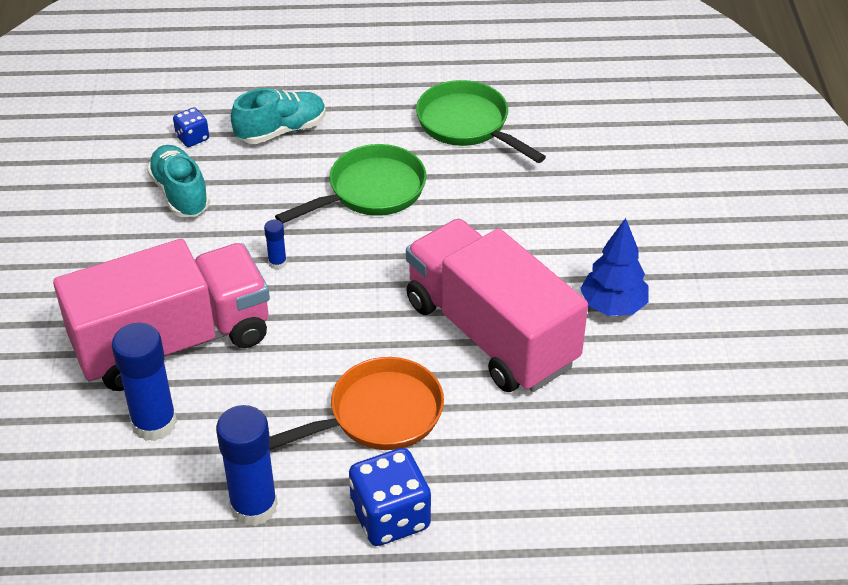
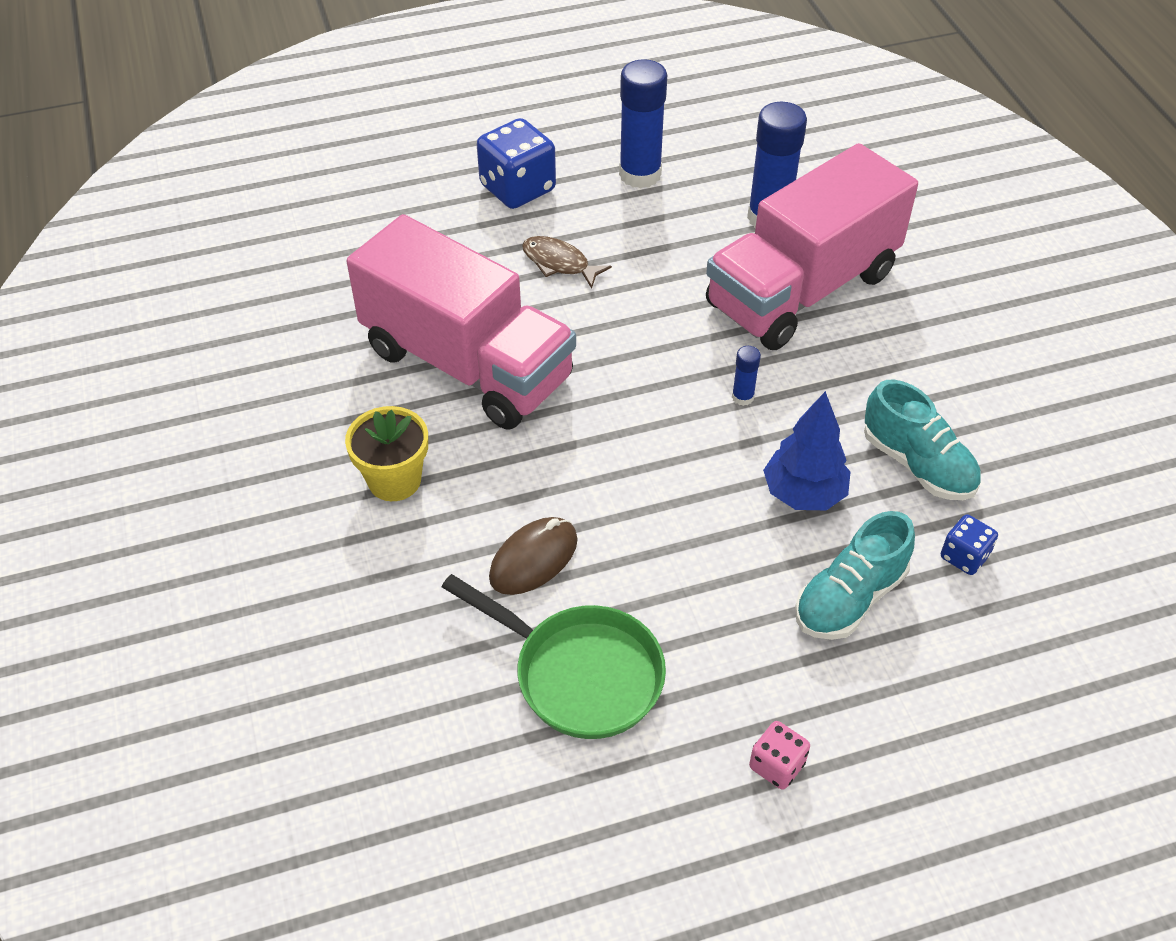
camera: 165 degrees right, 5 degrees up
orange pan [269,357,444,450] -> brown fish [522,236,612,289]
green pan [275,144,427,223] -> none
blue tree [580,218,648,316] -> blue tree moved to [763,391,850,510]
none -> yellow flower pot [345,406,428,501]
none -> brown mouse [489,517,578,595]
none -> pink dice [749,721,810,790]

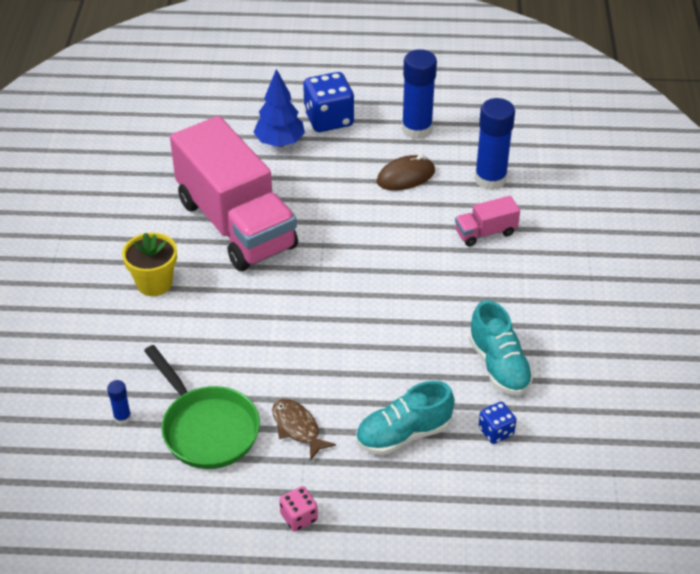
camera: 20 degrees right, 5 degrees down
brown mouse [489,517,578,595] -> brown mouse moved to [377,154,435,191]
brown fish [522,236,612,289] -> brown fish moved to [272,399,336,461]
pink truck [706,143,918,350] -> pink truck [455,196,520,247], size x0.40
blue glue stick [732,346,761,406] -> blue glue stick moved to [107,380,131,425]
blue tree [763,391,850,510] -> blue tree moved to [253,69,305,147]

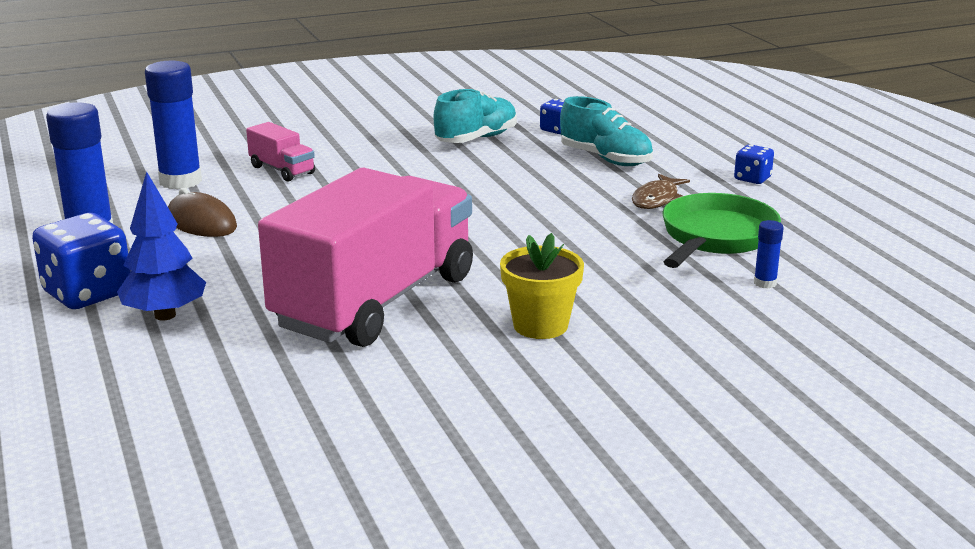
camera: 115 degrees left, 20 degrees down
pink dice [279,486,318,532] -> blue dice [734,144,774,184]

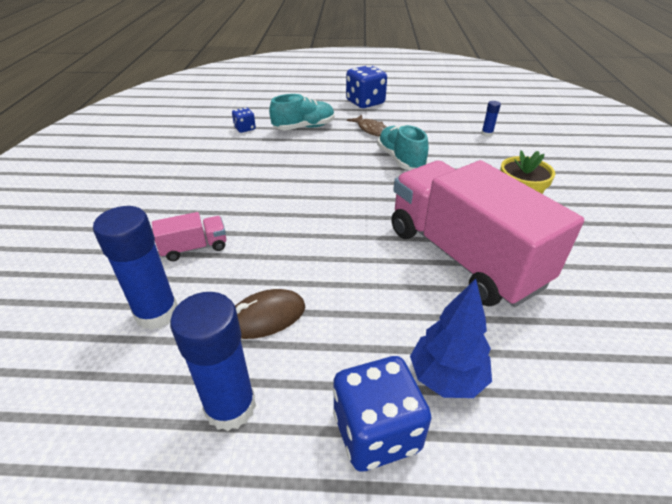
camera: 65 degrees left, 15 degrees up
turquoise shoe [434,89,517,143] -> turquoise shoe moved to [377,125,429,170]
green pan [662,193,781,268] -> none
blue dice [734,144,774,184] -> blue dice [346,65,387,108], size x1.90

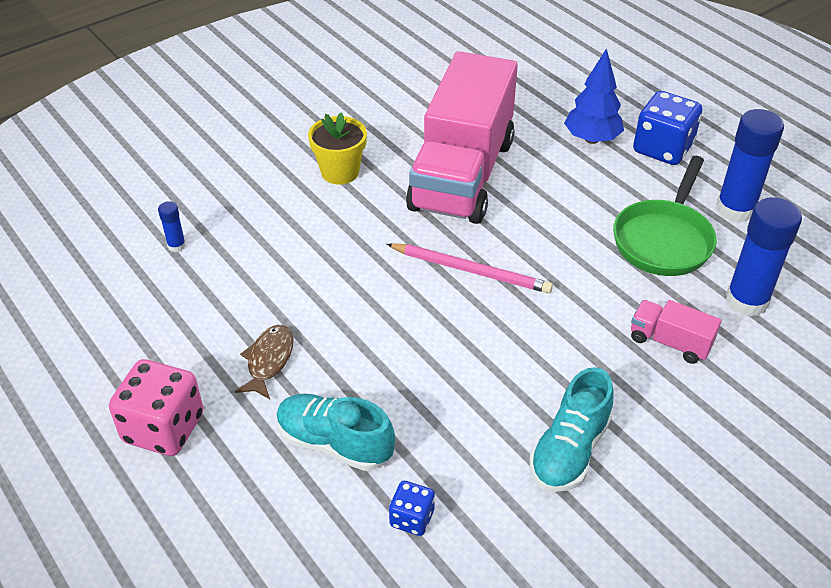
camera: 130 degrees left, 5 degrees up
brown mouse [235,289,305,339] -> green pan [613,156,717,276]
blue dice [346,65,387,108] -> pink dice [109,359,203,456]
turquoise shoe [377,125,429,170] -> turquoise shoe moved to [529,367,614,492]
none -> pink pencil [387,243,553,293]

